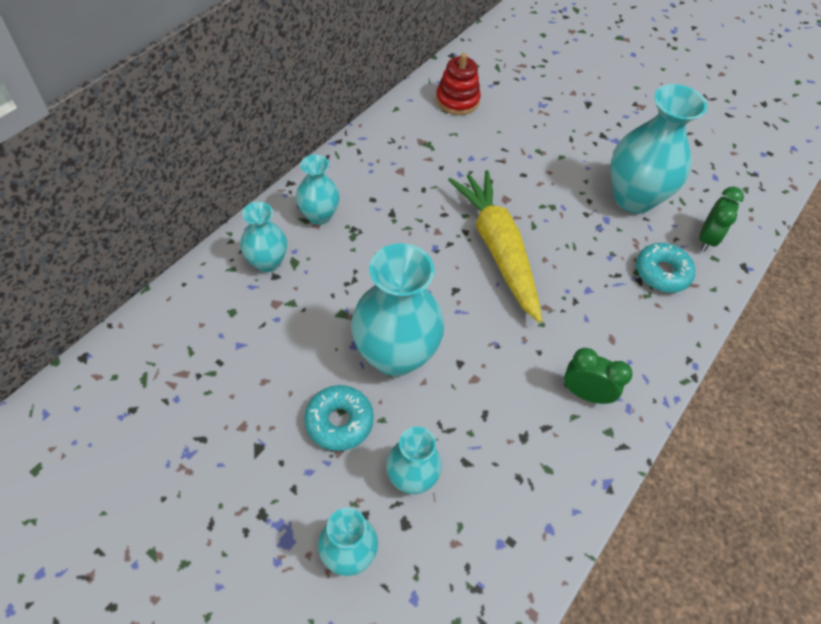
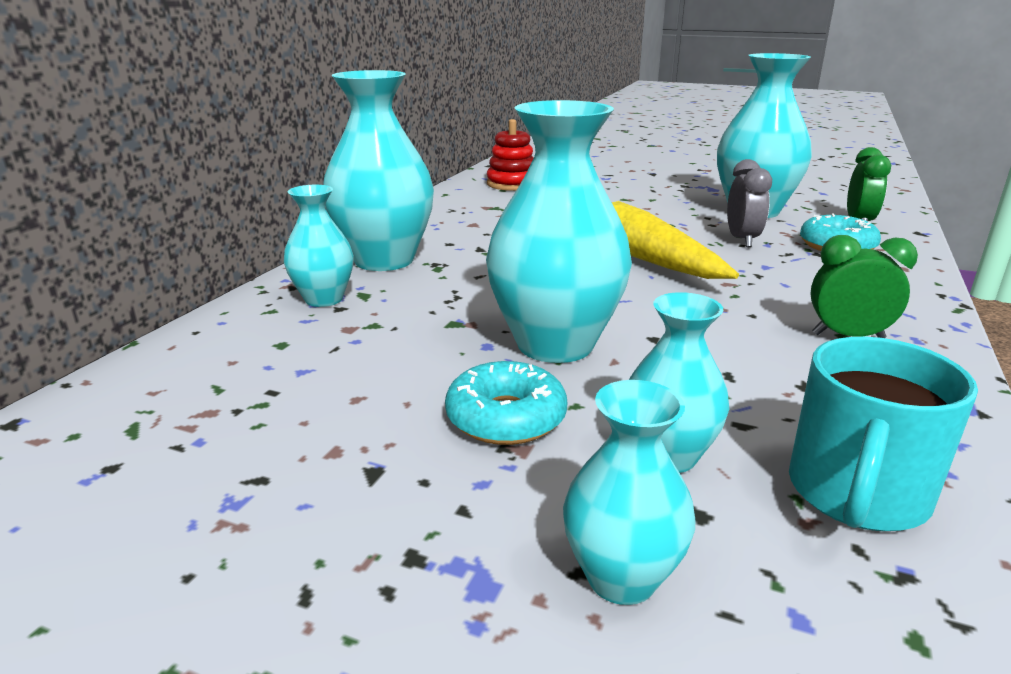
camera: 10 degrees left, 30 degrees down
turquoise vase [296,155,340,225] -> turquoise vase [323,70,434,271], size x1.81
none -> grey clock [727,159,772,247]
none -> turquoise mug [789,337,978,531]

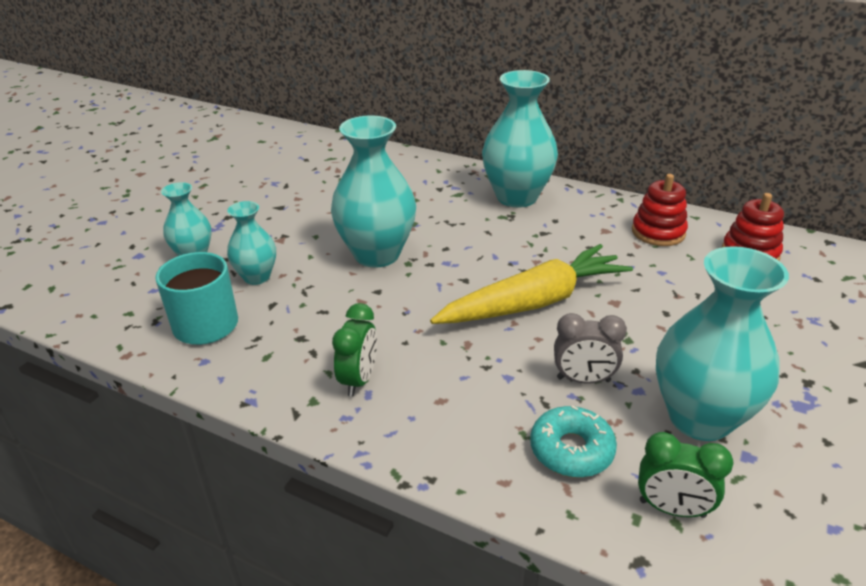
camera: 95 degrees right, 10 degrees up
turquoise vase [284,185,354,307] -> none
turquoise donut [445,361,567,445] -> none
none -> red stacking toy [632,174,688,246]

